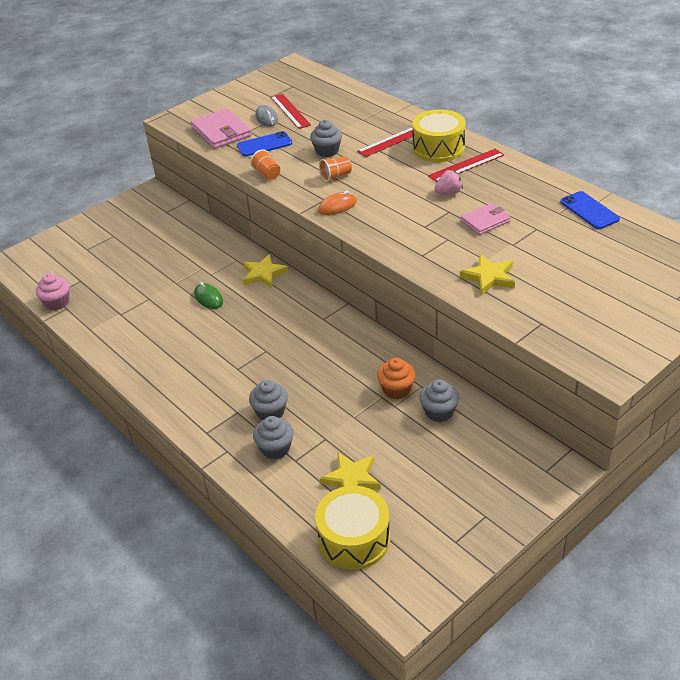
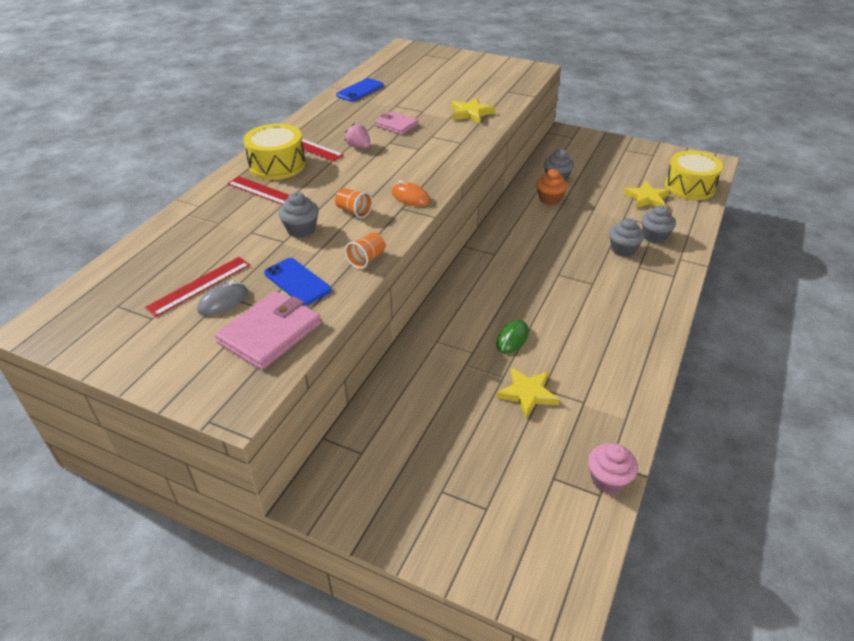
camera: 115 degrees left, 0 degrees up
yellow star [243,254,289,288] -> yellow star moved to [496,368,560,418]

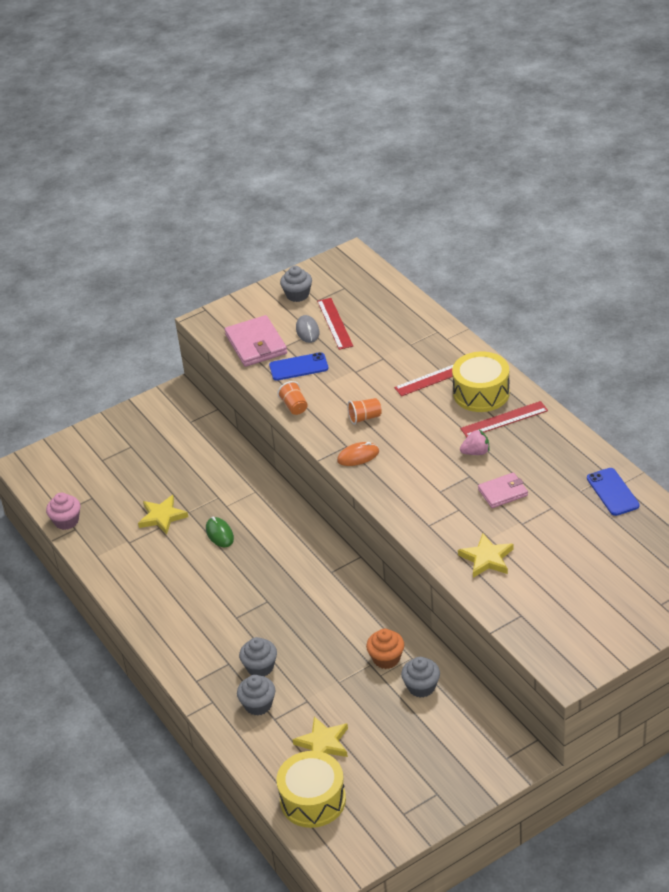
camera: 125 degrees right, 0 degrees up
grey cupcake [279,192,319,238] -> grey cupcake moved to [280,266,312,302]

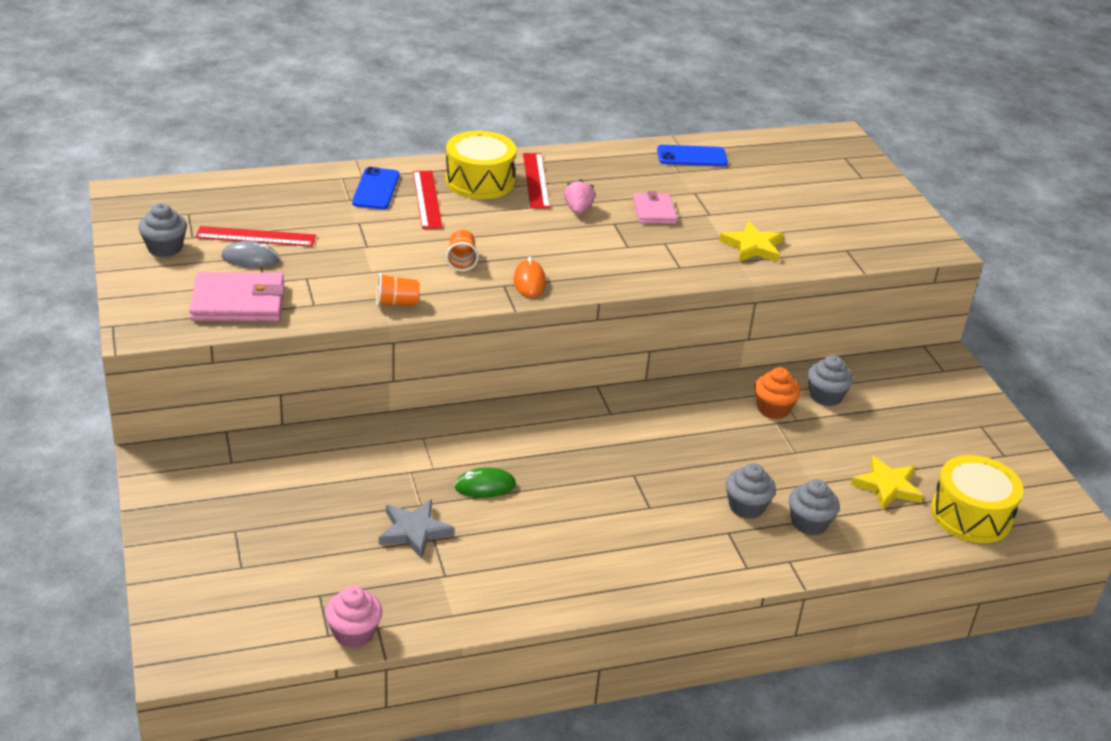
camera: 80 degrees left, 5 degrees down
yellow star [138,495,188,535] -> grey star [379,499,455,559]
blue phone [269,352,328,381] -> blue phone moved to [352,167,399,209]

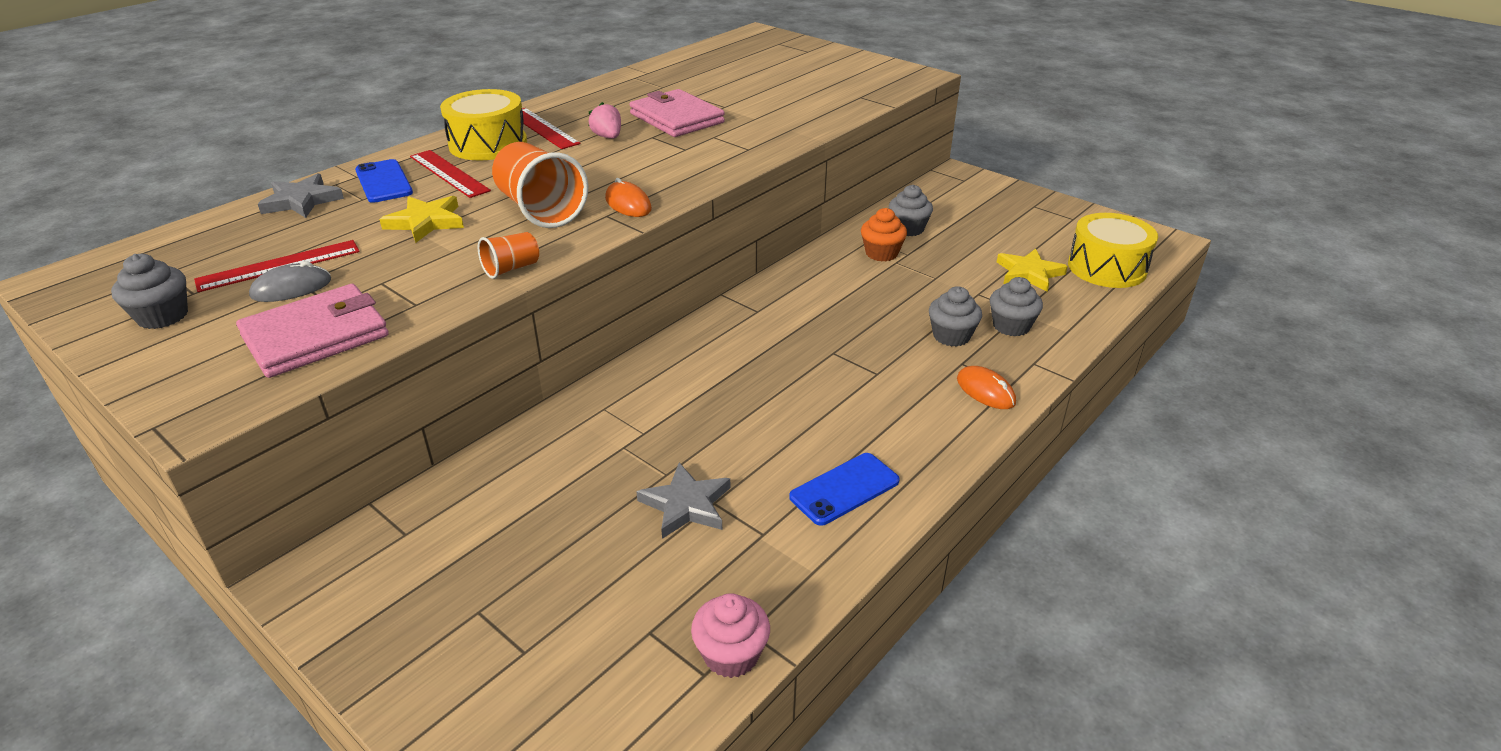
camera: 30 degrees left, 0 degrees up
orange cup [446,230,479,271] -> orange cup [492,142,588,228], size x1.96
green mouse [454,467,516,498] -> none
pink wallet [633,191,677,224] -> pink wallet [630,89,725,137], size x1.61
blue phone [657,145,728,166] -> blue phone moved to [789,453,900,526]
yellow star [719,221,784,262] -> yellow star moved to [379,196,464,243]
none -> grey star [258,173,344,218]
none -> orange mouse [957,366,1016,409]

